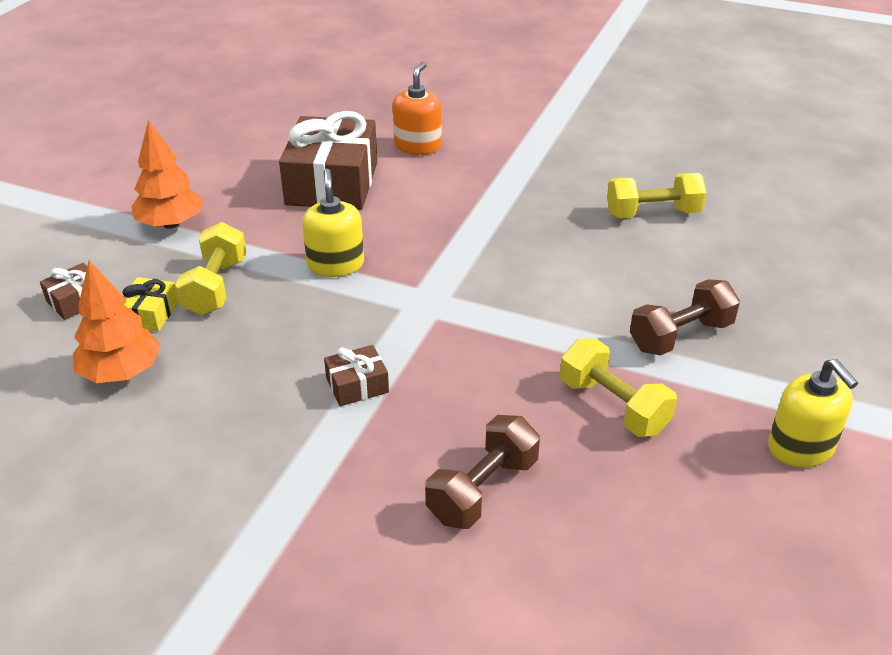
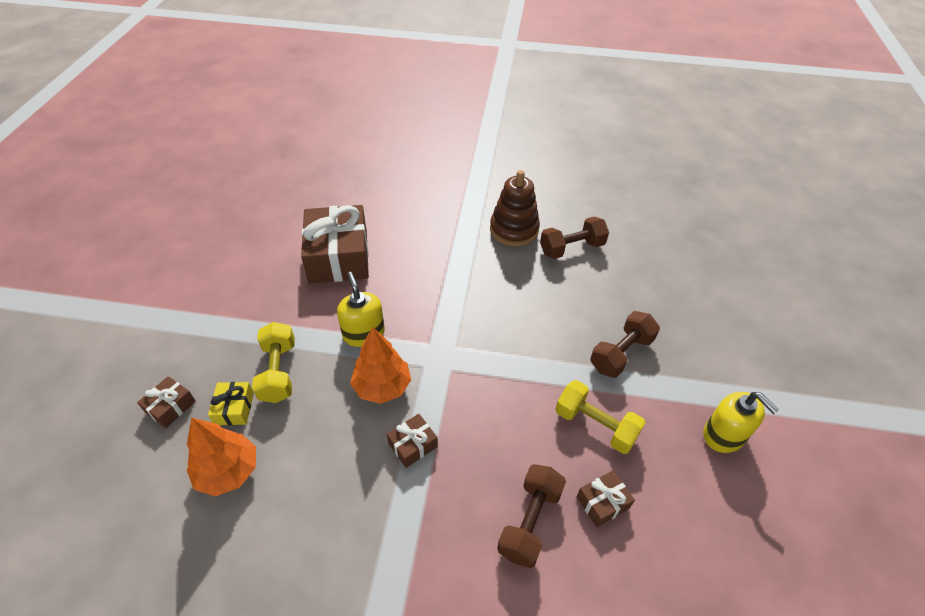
camera: 15 degrees left, 10 degrees up
orange tree [131,120,203,229] -> orange tree moved to [350,327,411,404]
orange soap dispenser [393,62,441,155] -> none
yellow dumbbell [607,173,707,218] -> brown dumbbell [540,216,609,259]
none -> brown stacking toy [490,170,540,246]
none -> brown gift [577,470,635,527]

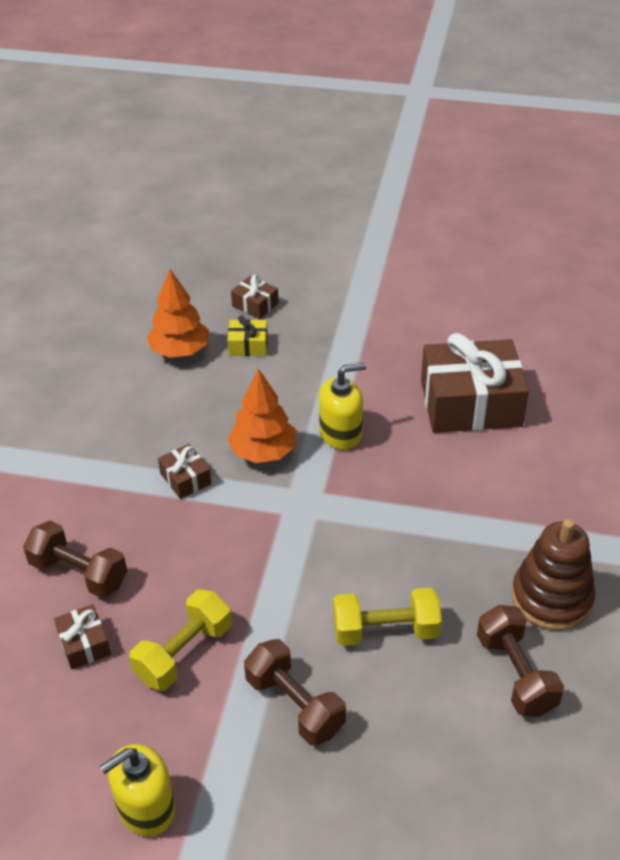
camera: 95 degrees right, 5 degrees down
yellow dumbbell [252,322,295,403] -> yellow dumbbell moved to [333,587,442,646]

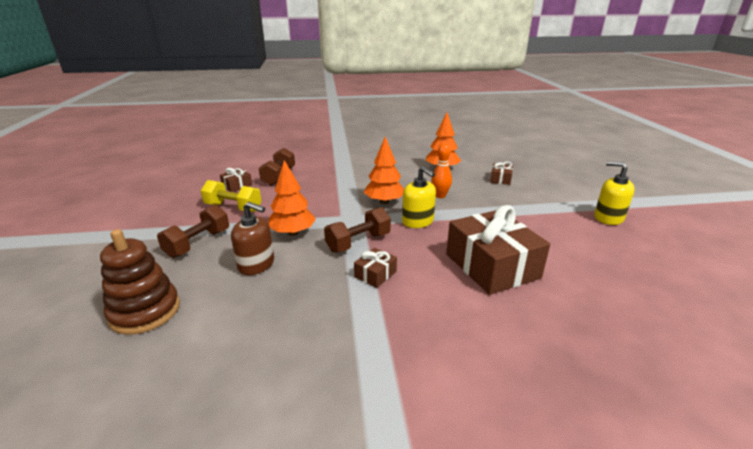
camera: 70 degrees right, 15 degrees down
yellow soap dispenser [100,744,175,837] -> yellow soap dispenser moved to [594,161,635,225]
brown gift [158,444,212,499] -> brown gift moved to [354,248,397,288]
yellow gift [227,316,268,356] -> none
yellow dumbbell [333,587,442,646] -> brown soap dispenser [231,202,274,275]
brown dumbbell [477,605,564,717] -> brown dumbbell moved to [324,207,391,253]
brown stacking toy [511,519,595,631] -> brown stacking toy moved to [100,229,180,335]
none -> orange tree [268,160,316,236]
none -> orange bowling pin [431,143,452,198]

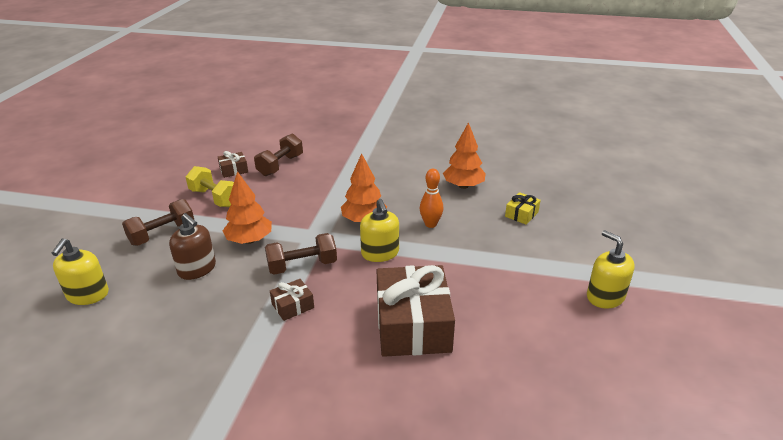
camera: 20 degrees right, 5 degrees up
brown stacking toy [100,229,180,335] -> yellow soap dispenser [52,238,109,305]
brown gift [490,162,513,185] -> yellow gift [505,192,540,225]

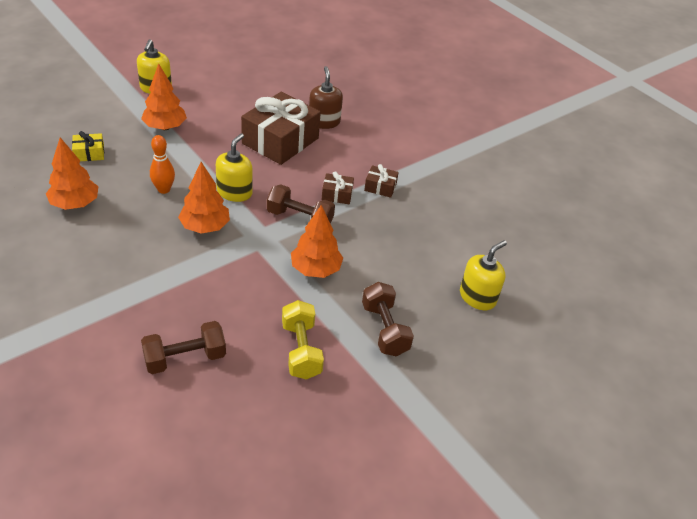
camera: 145 degrees left, 10 degrees up
brown dumbbell [122,199,194,246] -> brown dumbbell turned 75 degrees clockwise [362,282,414,356]
brown soap dispenser [169,213,216,280] -> brown soap dispenser moved to [309,66,343,129]
brown gift [218,151,248,178] -> brown gift moved to [364,164,399,198]
none -> orange tree [141,63,187,130]

